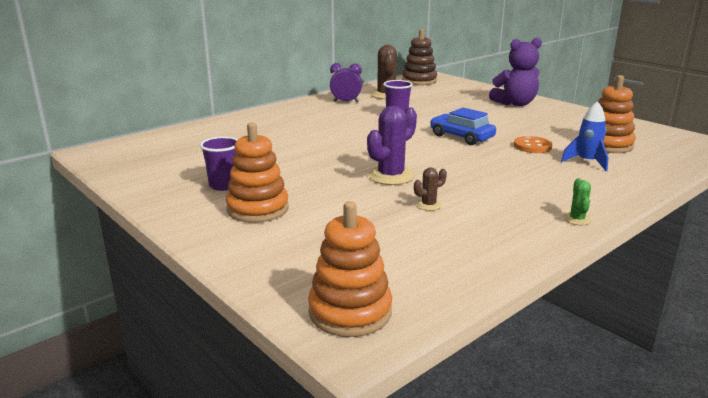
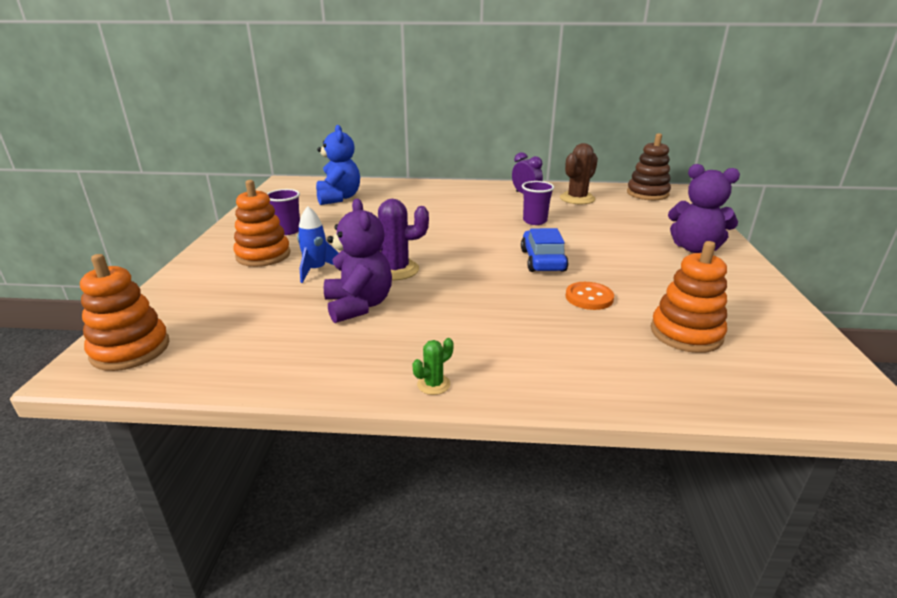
camera: 45 degrees right, 5 degrees up
brown cactus [414,168,447,211] -> purple teddy bear [324,199,392,323]
blue rocket [561,101,609,171] -> blue rocket moved to [297,206,339,283]
none -> blue teddy bear [316,125,360,205]

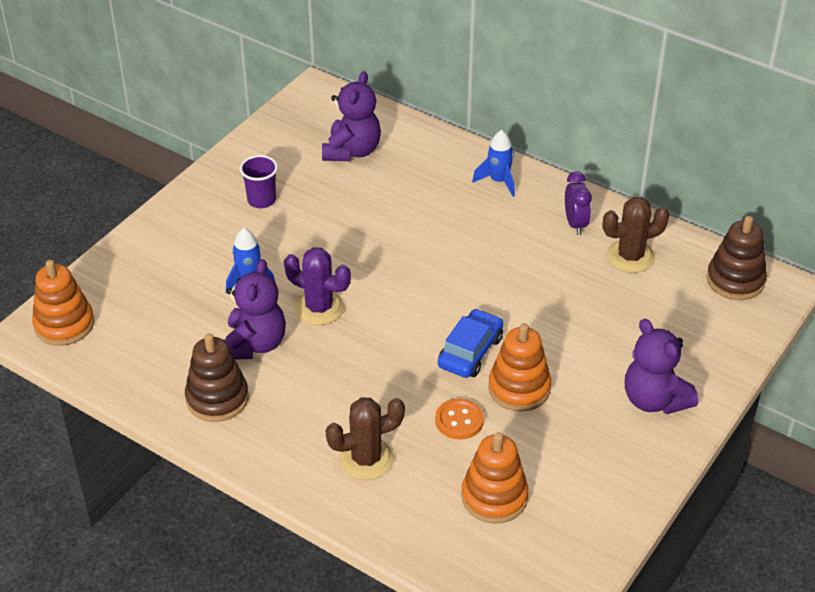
camera: 30 degrees right, 15 degrees up
orange stacking toy [233,180,291,267] -> orange stacking toy moved to [488,323,551,412]
blue teddy bear [316,125,360,205] -> purple teddy bear [322,71,381,161]
green cactus [412,338,454,395] -> none
purple cup [522,181,554,225] -> none
none -> brown stacking toy [185,333,249,422]
none -> brown cactus [326,397,405,480]
none -> blue rocket [472,130,515,197]

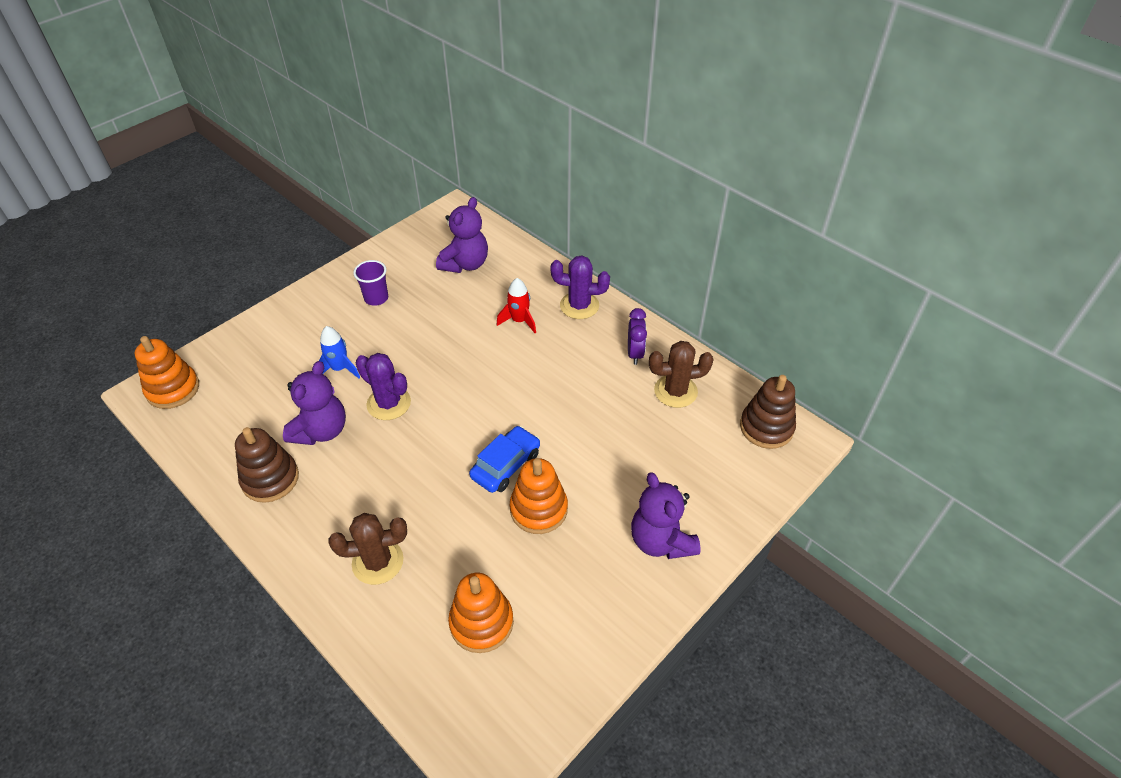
camera: 10 degrees right, 5 degrees up
orange button [435,398,484,439] -> none
blue rocket [472,130,515,197] -> purple cactus [551,255,610,319]
none -> red rocket [496,278,536,333]

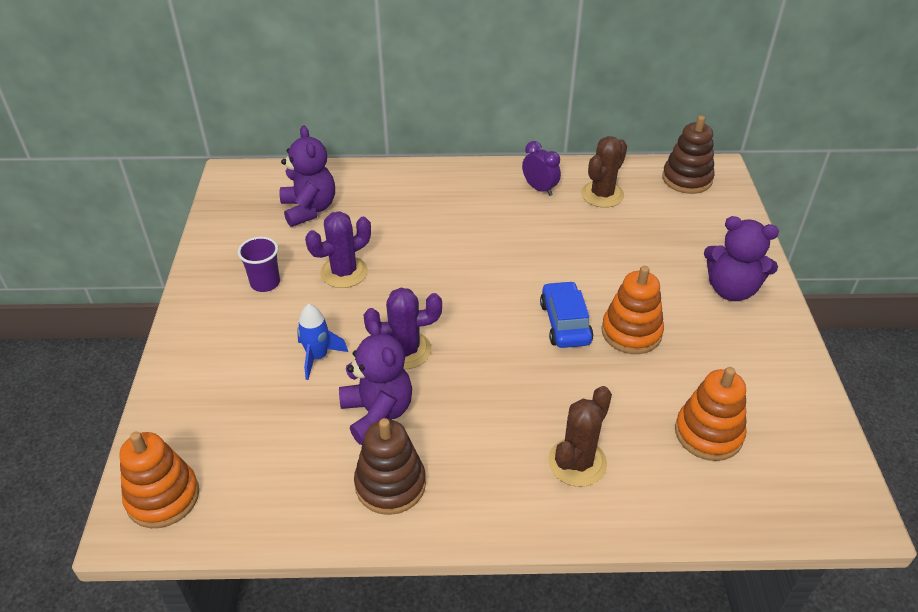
camera: 45 degrees left, 5 degrees down
red rocket [496,278,536,333] -> none
purple cactus [551,255,610,319] -> purple cactus moved to [305,211,371,288]

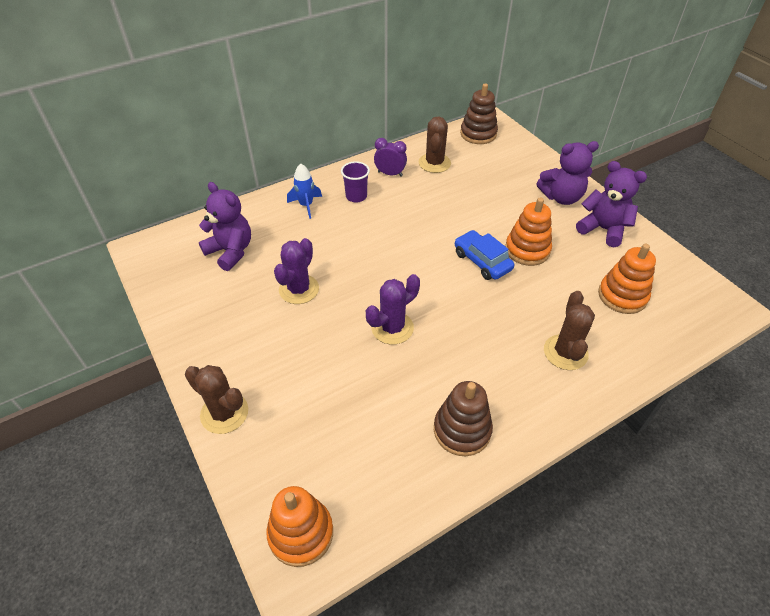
camera: 30 degrees left, 5 degrees up
purple cup [238,237,280,292] -> purple cup moved to [341,161,370,203]
blue rocket [297,304,348,380] -> blue rocket moved to [287,164,322,219]
purple teddy bear [339,320,412,445] -> purple teddy bear moved to [576,161,647,247]
none -> brown cactus [185,365,248,434]

